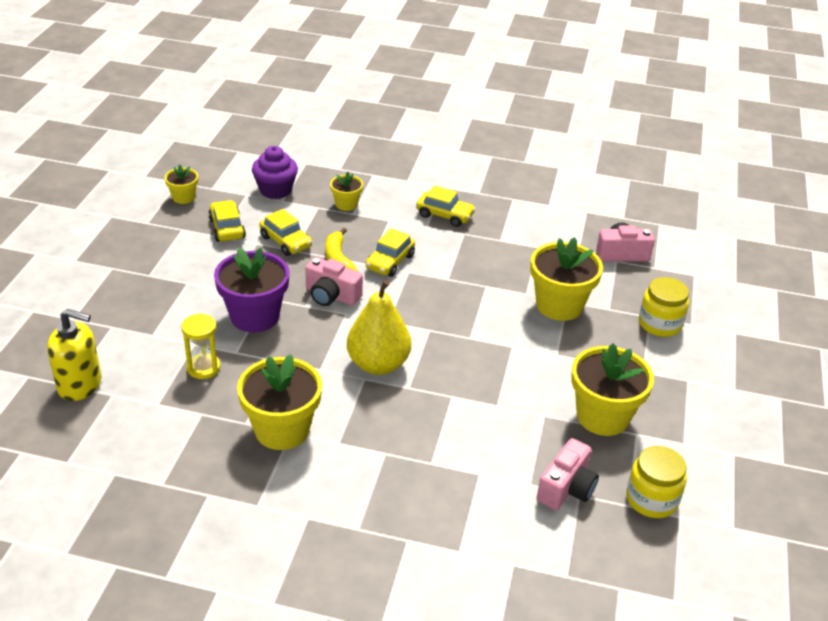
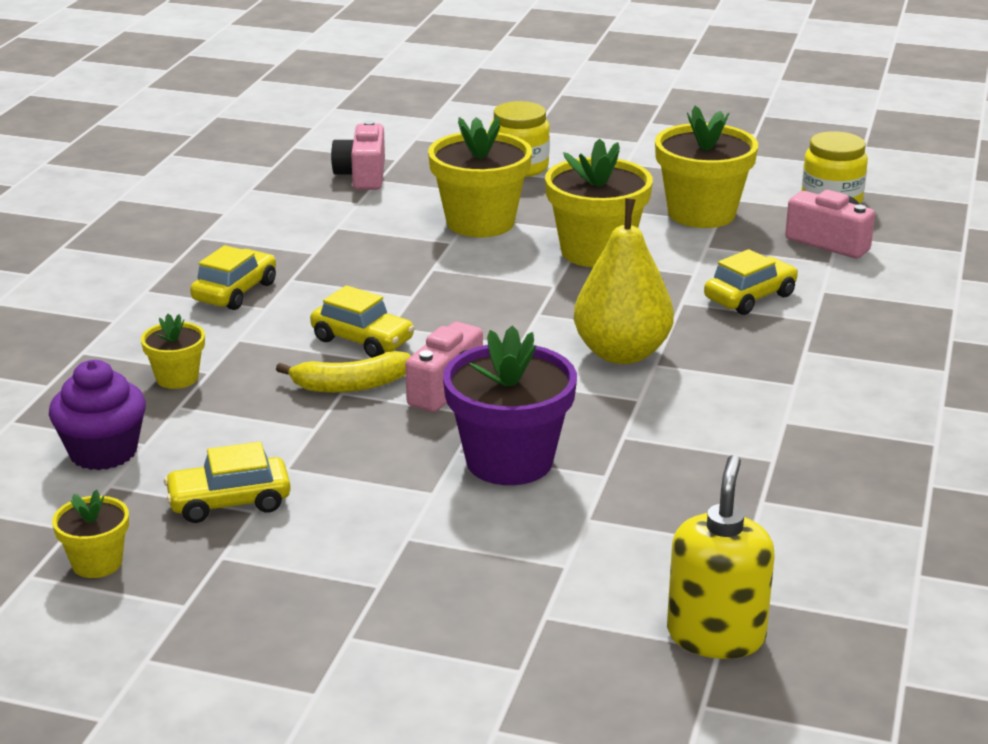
camera: 85 degrees left, 10 degrees down
yellow hourglass [181,313,221,379] -> none
yellow flower pot [237,354,322,450] -> yellow flower pot moved to [545,138,653,268]
yellow car [259,209,312,256] -> yellow car moved to [704,249,798,315]

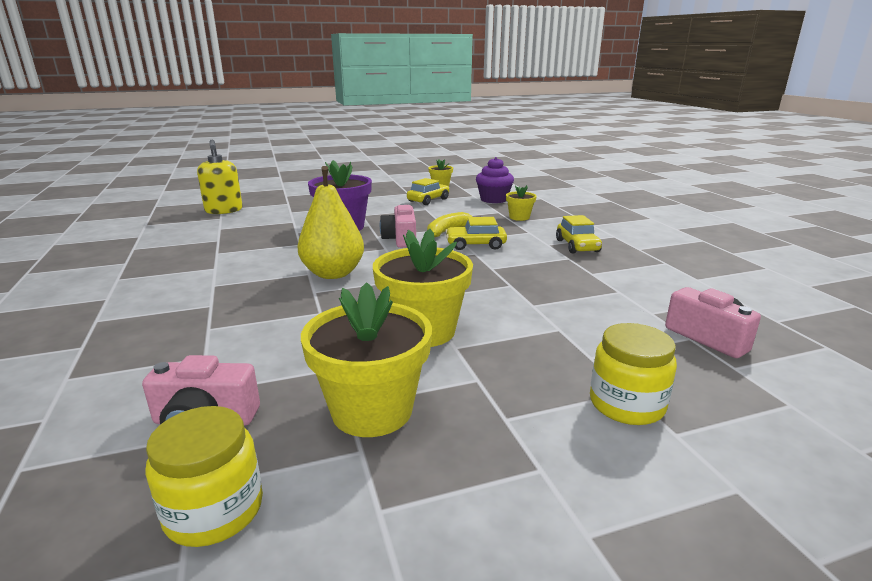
camera: 145 degrees right, 5 degrees down
yellow flower pot [428,117,532,237] -> none
yellow car [704,249,798,315] -> none

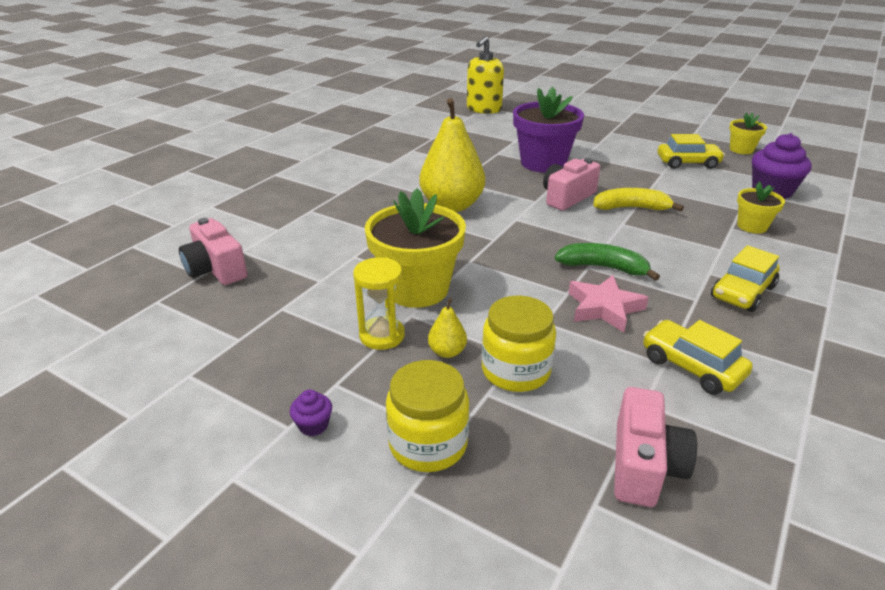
camera: 50 degrees right, 10 degrees up
yellow jar [145,406,263,547] -> yellow jar moved to [482,296,556,392]
yellow flower pot [301,282,432,437] -> none
yellow car [445,217,507,250] -> yellow car moved to [643,320,753,395]
none -> purple cupcake [290,390,332,436]
none -> yellow hourglass [353,257,405,350]
none -> yellow pear [428,298,467,358]
none -> green banana [555,243,660,281]
none -> pink star [568,275,649,332]

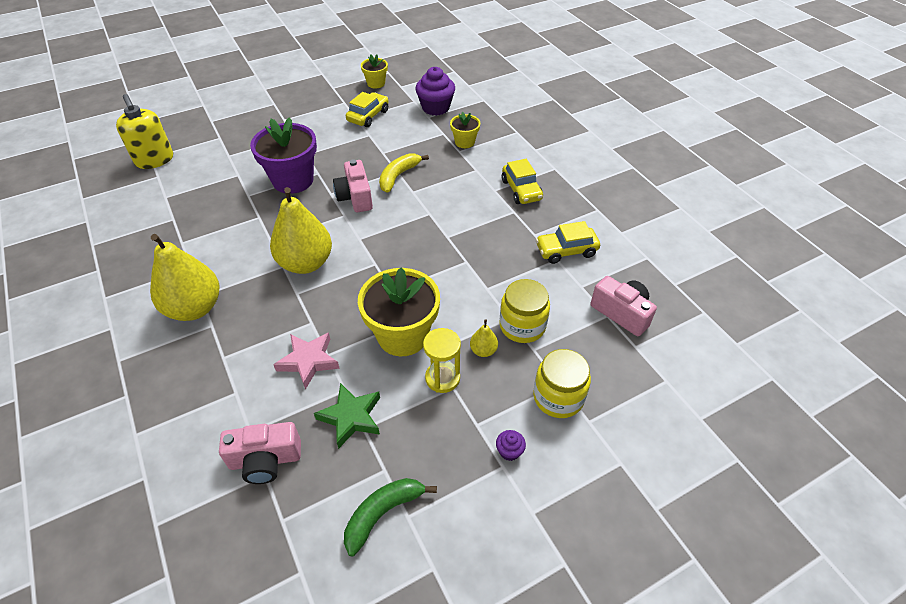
camera: 60 degrees left, 15 degrees up
green banana [555,243,660,281] -> green banana moved to [344,478,437,556]
pink star [568,275,649,332] -> pink star moved to [273,332,340,390]
none -> yellow pear [150,234,219,321]
none -> green star [314,383,380,449]

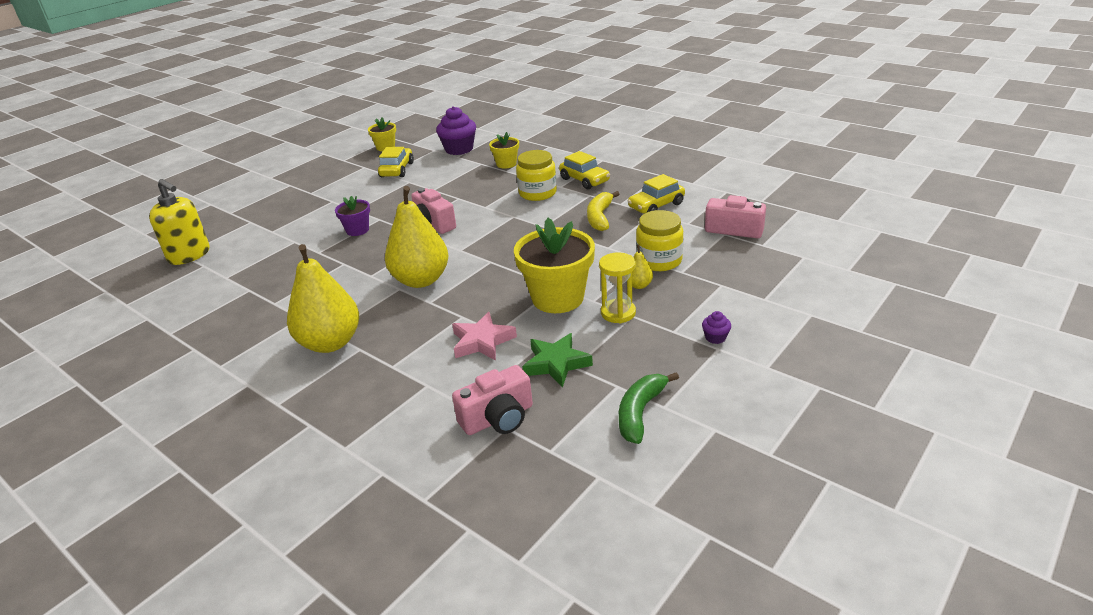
camera: 20 degrees left, 15 degrees down
purple flower pot [250,117,317,194] -> purple flower pot [335,196,370,236], size x0.52
yellow banana [379,153,429,193] -> yellow banana moved to [587,191,620,231]
yellow jar [533,349,591,418] -> yellow jar moved to [516,150,557,201]

